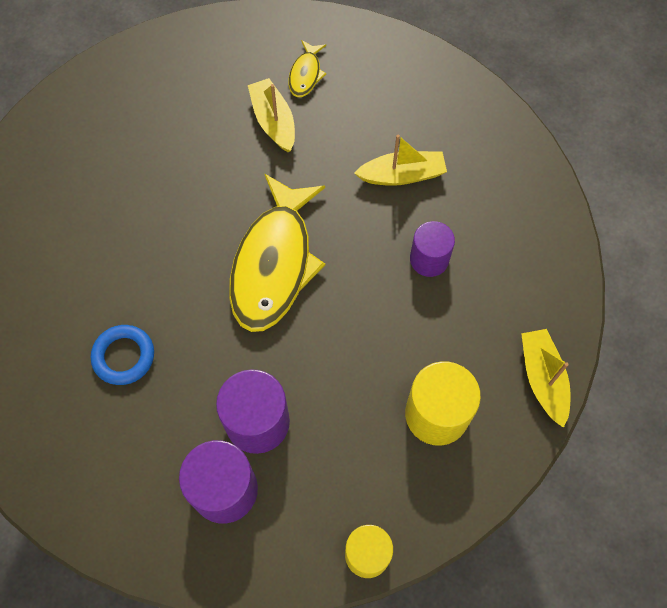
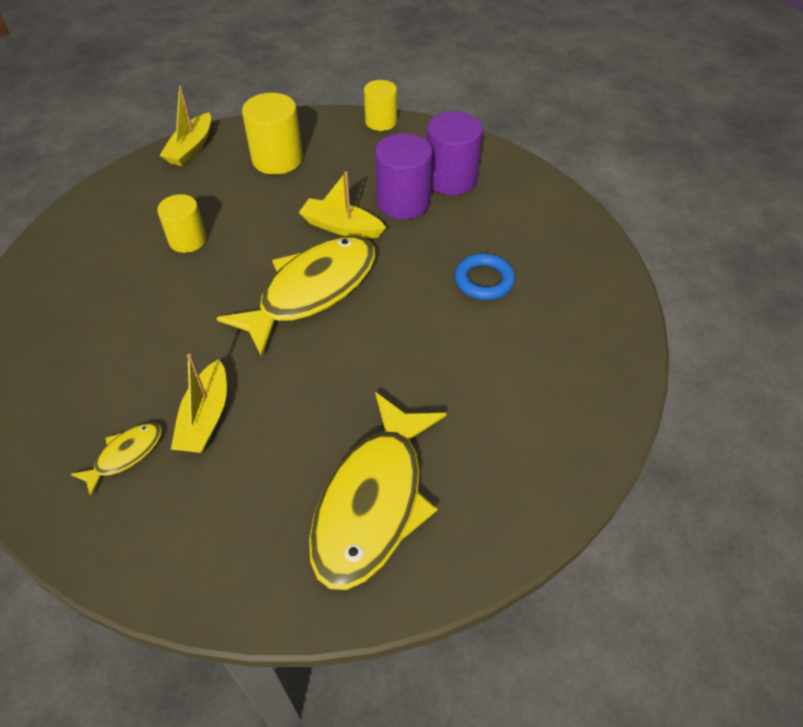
camera: 150 degrees left, 15 degrees down
yellow boat [354,135,447,186] -> yellow boat moved to [299,171,386,239]
purple cylinder [410,221,455,277] -> yellow cylinder [157,194,207,253]
none -> yellow fish [309,392,446,590]

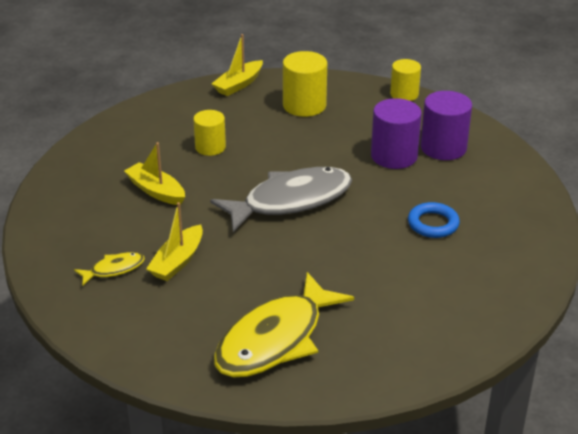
camera: 20 degrees right, 15 degrees down
yellow fish [217,236,376,357] -> grey fish [210,167,352,232]
yellow boat [299,171,386,239] -> yellow boat moved to [124,142,185,205]

